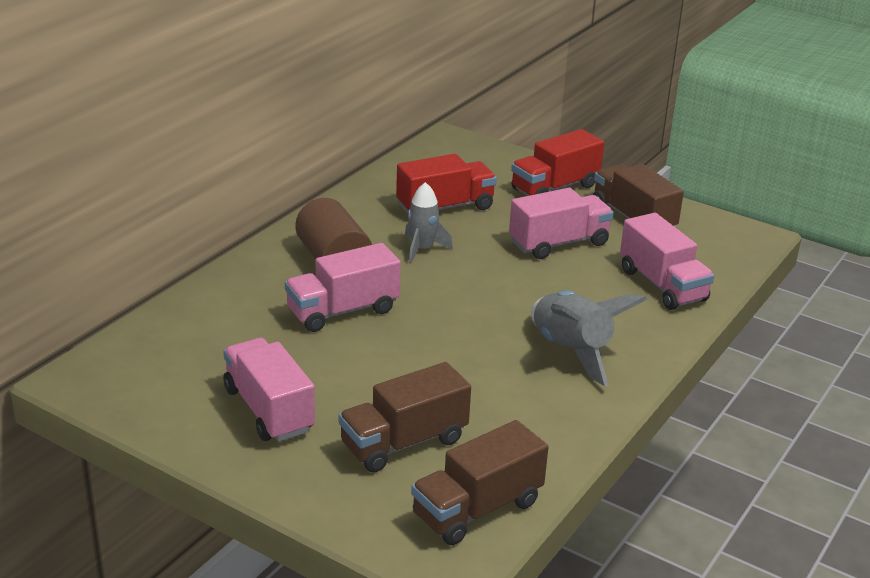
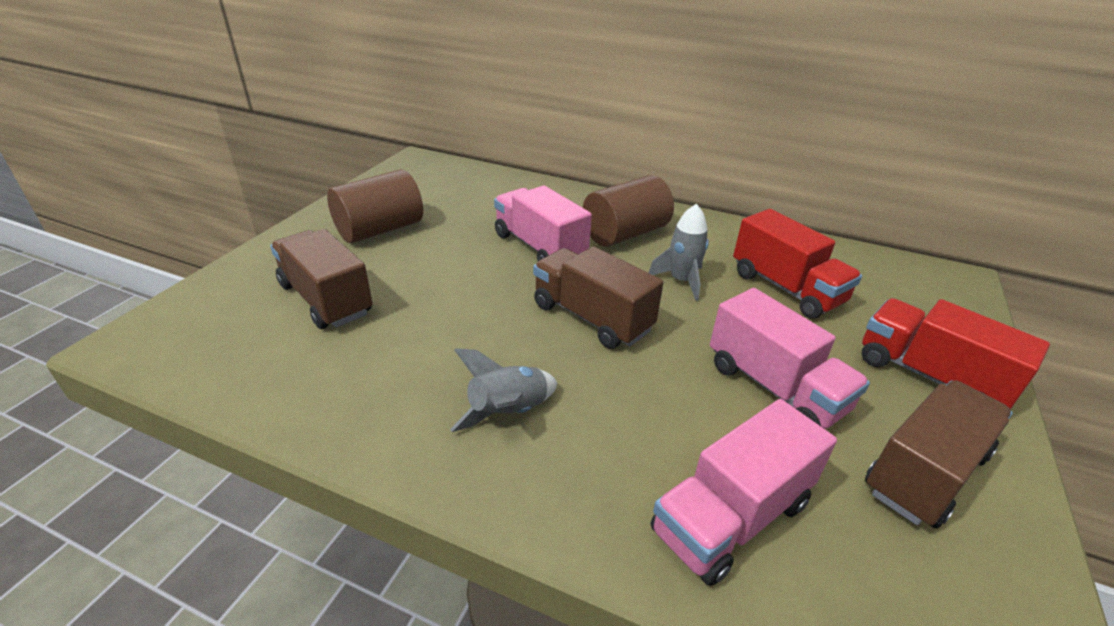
camera: 80 degrees right, 5 degrees up
pink truck [223,338,315,442] -> brown cylinder [327,169,423,243]
brown truck [411,420,549,545] -> brown truck moved to [533,246,663,349]
grey rocket [531,291,648,386] -> grey rocket [450,348,557,432], size x0.63

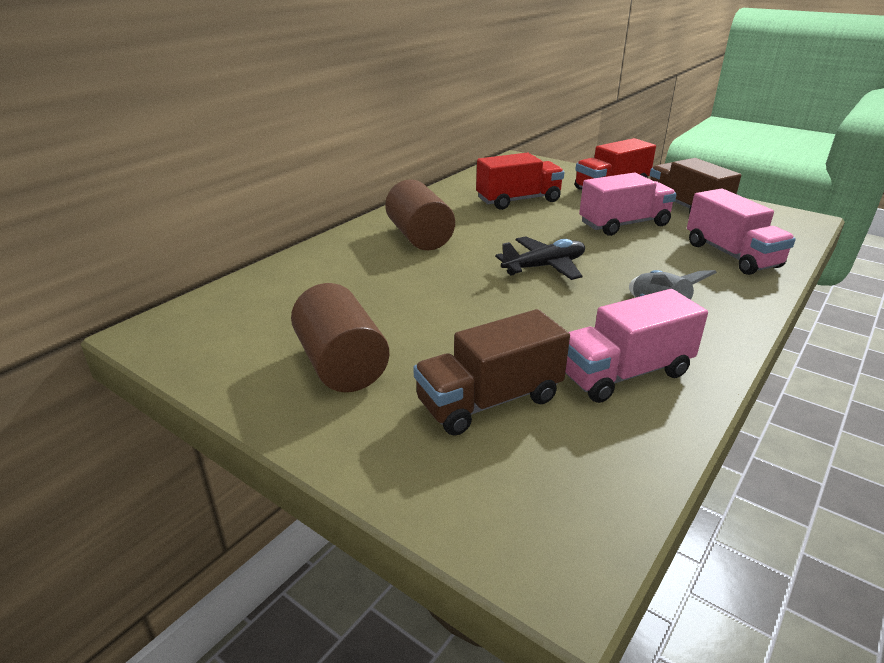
camera: 75 degrees left, 5 degrees down
pink truck [494,185,592,261] -> pink truck moved to [565,289,708,403]
brown truck [533,246,663,349] -> black plane [495,236,585,280]
grey rocket [649,204,709,301] -> none

